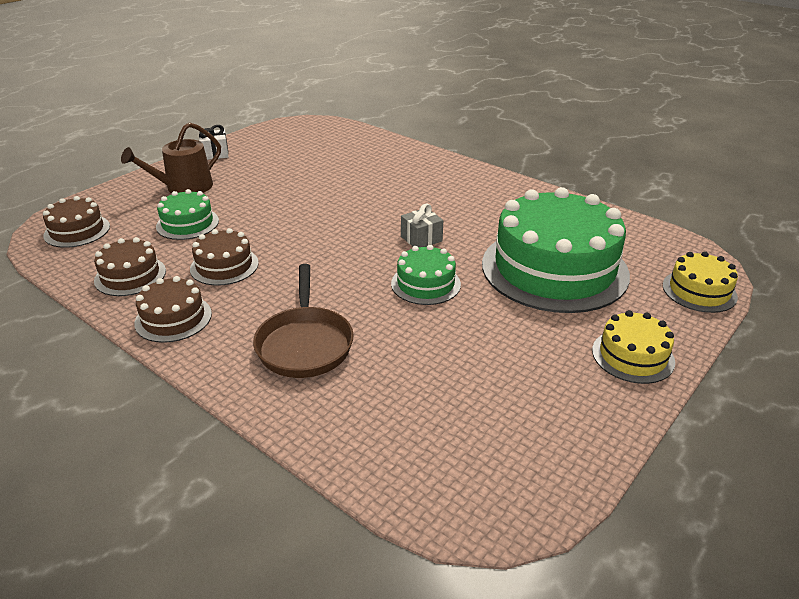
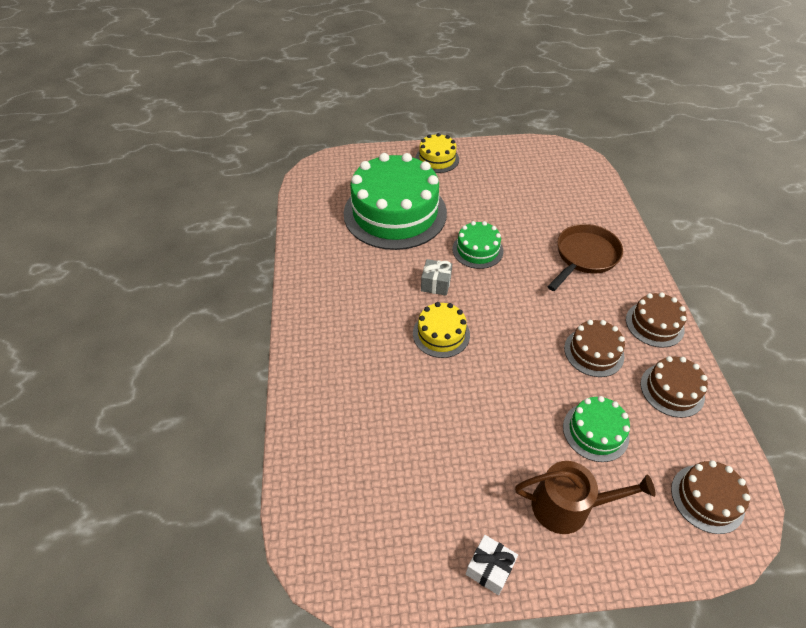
camera: 135 degrees left, 15 degrees up
yellow cake [663,251,738,313] -> yellow cake moved to [413,302,470,358]

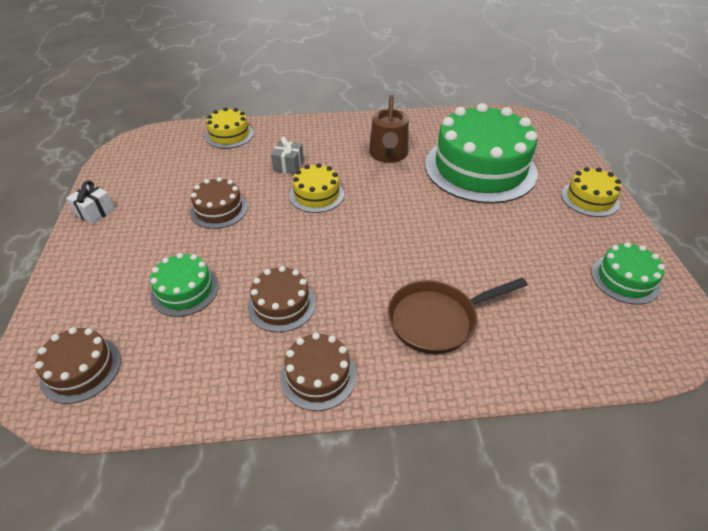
camera: 90 degrees right, 5 degrees down
grey gift [421,259,452,296] -> grey gift moved to [271,137,304,174]
green cake [452,221,504,269] -> green cake moved to [591,242,665,305]
brown watering can [515,461,655,534] -> brown watering can moved to [369,94,409,163]
brown pan [548,224,623,291] -> brown pan turned 120 degrees clockwise [388,278,528,354]
brown cake [640,356,708,418] -> brown cake moved to [190,177,248,229]
none -> yellow cake [205,107,254,149]

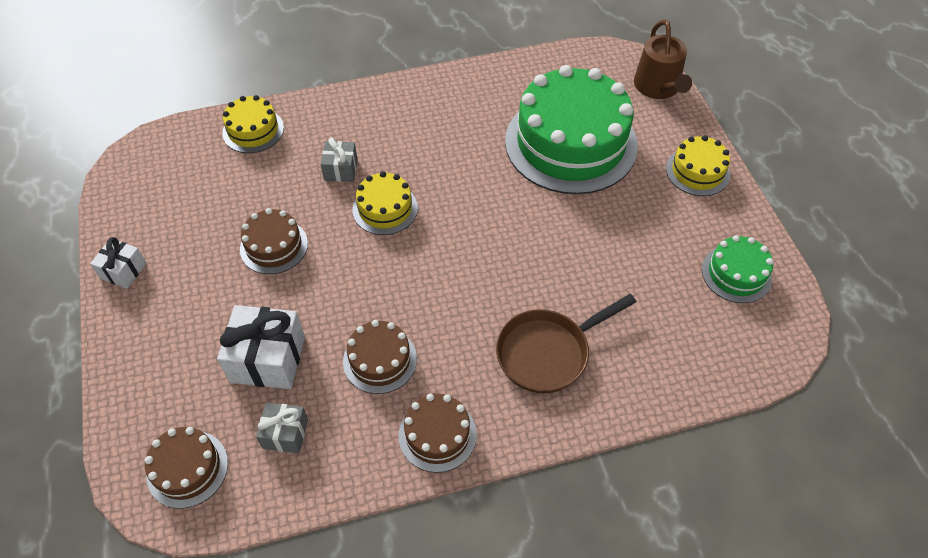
camera: 10 degrees left, 10 degrees up
green cake [150,253,219,317] -> white gift [217,305,305,389]
brown watering can [369,94,409,163] -> brown watering can moved to [634,20,692,99]
none -> grey gift [256,403,308,453]

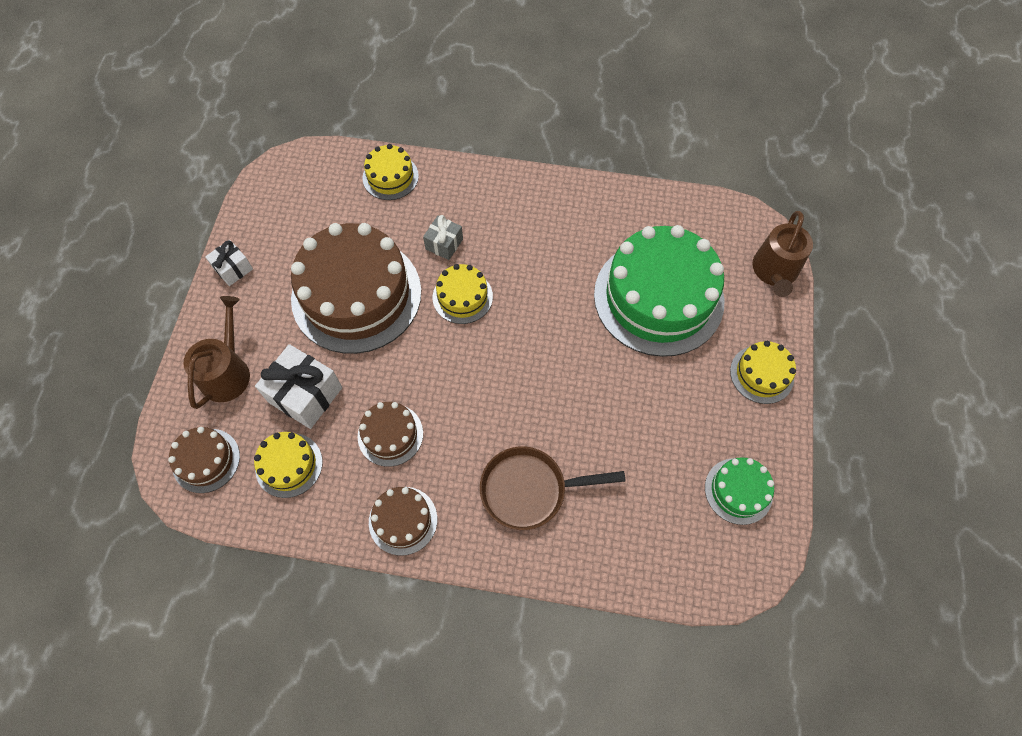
camera: 25 degrees right, 10 degrees up
brown cake [240,208,308,274] -> brown cake [291,223,421,354], size x2.15
grey gift [256,403,308,453] -> yellow cake [254,432,323,498]
none -> brown watering can [183,296,250,409]

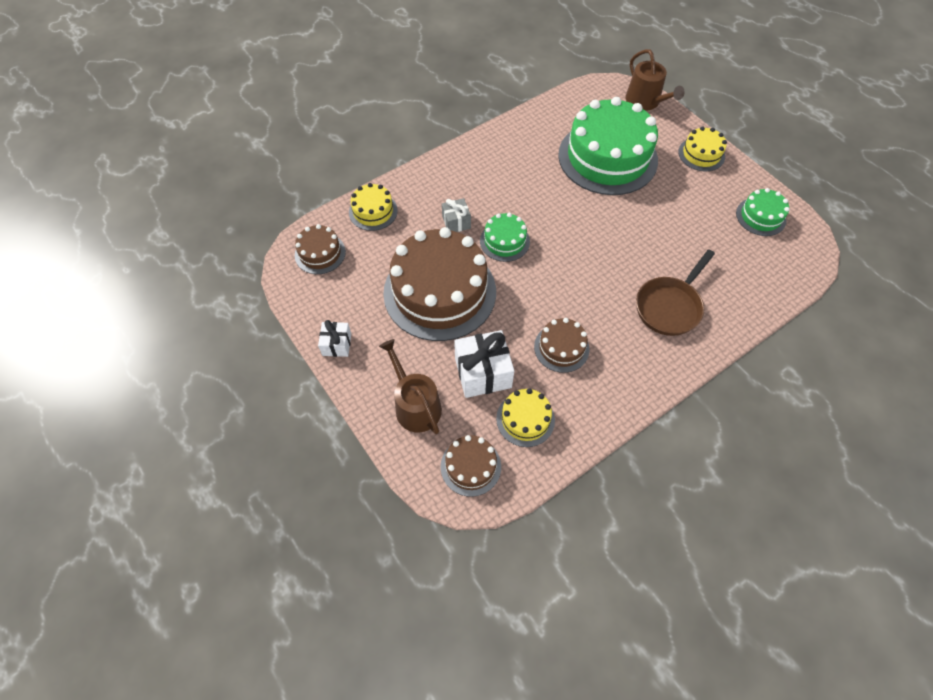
camera: 45 degrees left, 5 degrees down
brown cake [369,487,437,556] -> brown cake moved to [295,224,346,274]
yellow cake [433,264,493,324] -> green cake [480,213,530,262]

